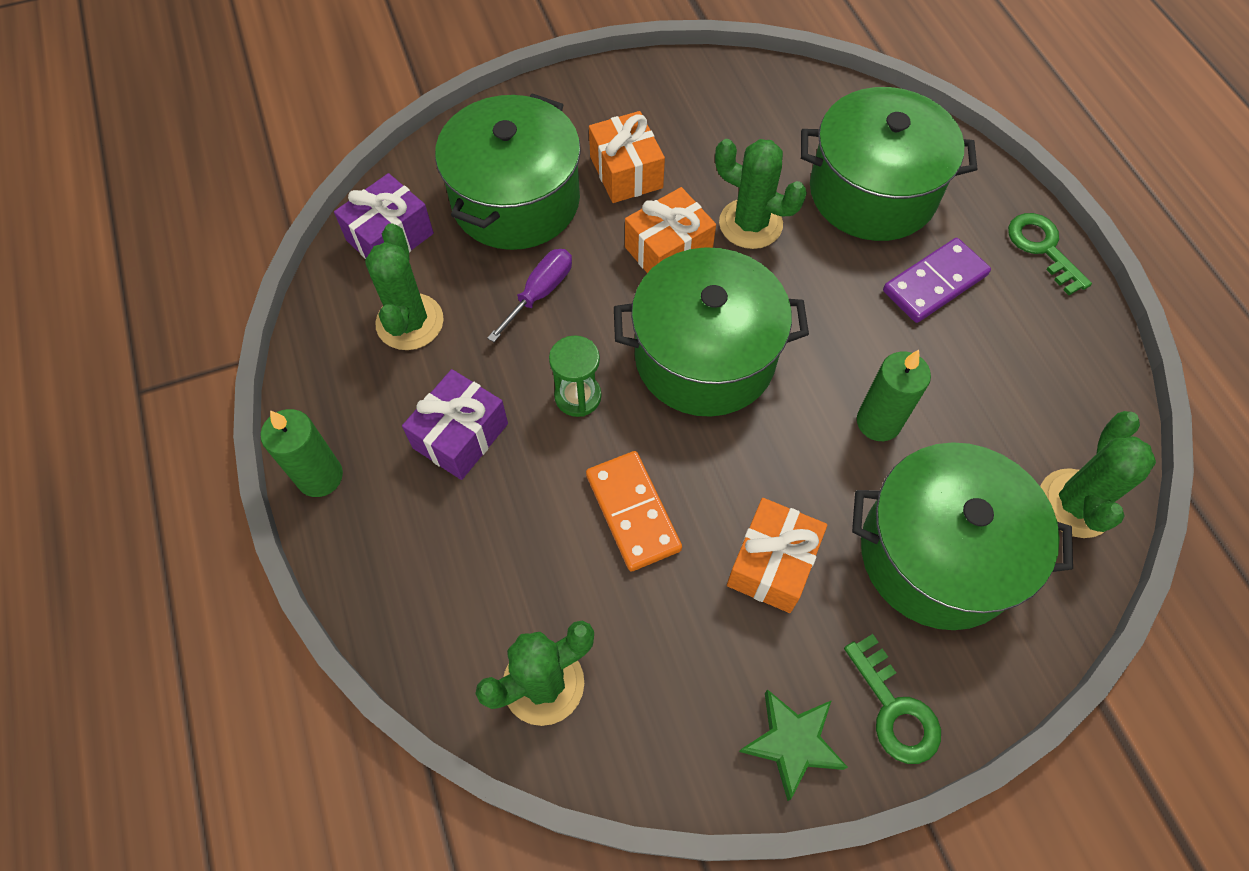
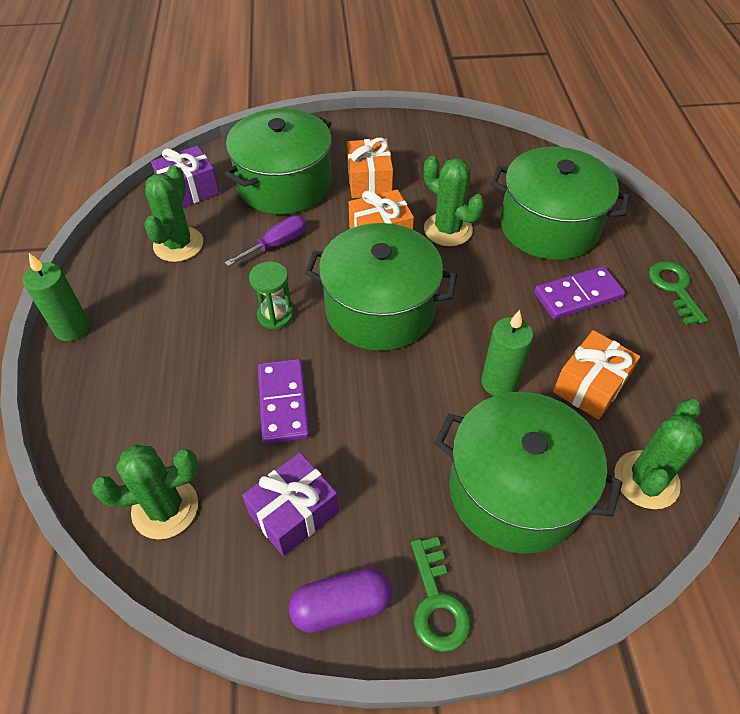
camera: 15 degrees right, 10 degrees down
purple gift [402,369,508,480] -> purple gift moved to [242,452,339,556]
orange domino [586,451,682,571] -> purple domino [258,359,310,444]
orange gift [727,498,827,613] -> orange gift moved to [553,330,640,420]
green star [739,689,848,801] -> purple capsule [289,568,392,633]

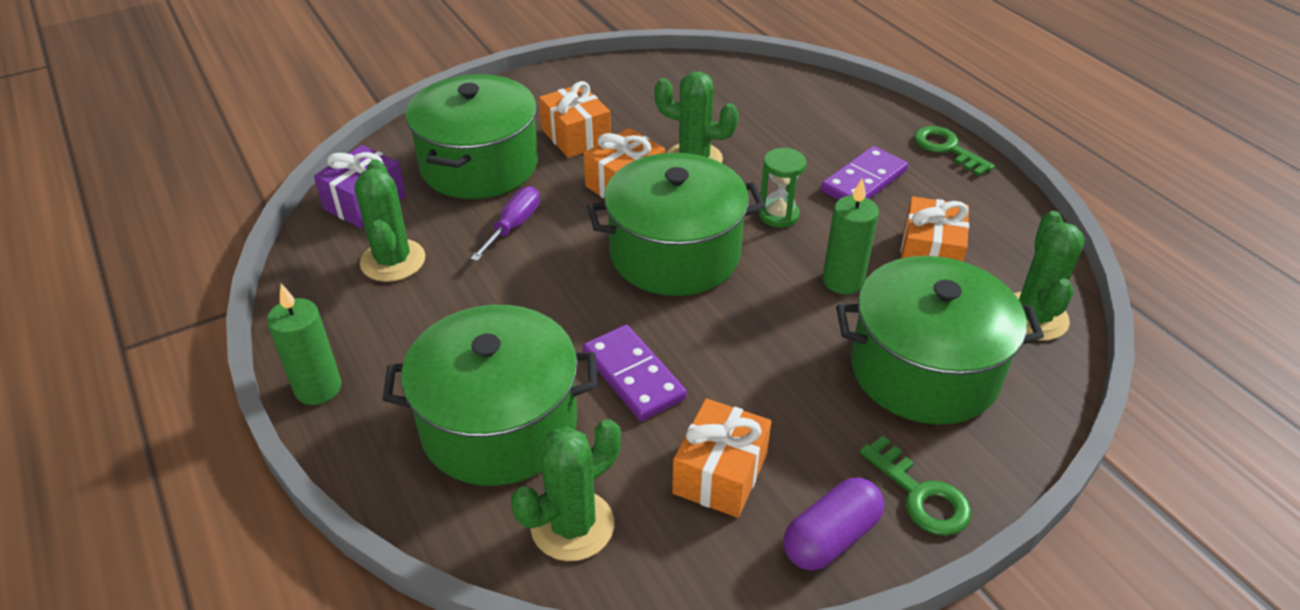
camera: 25 degrees left, 10 degrees down
purple gift [242,452,339,556] -> orange gift [672,399,771,518]
green hourglass [249,261,294,330] -> green hourglass moved to [759,148,807,227]
green pot [491,147,630,260] -> green pot moved to [382,305,598,486]

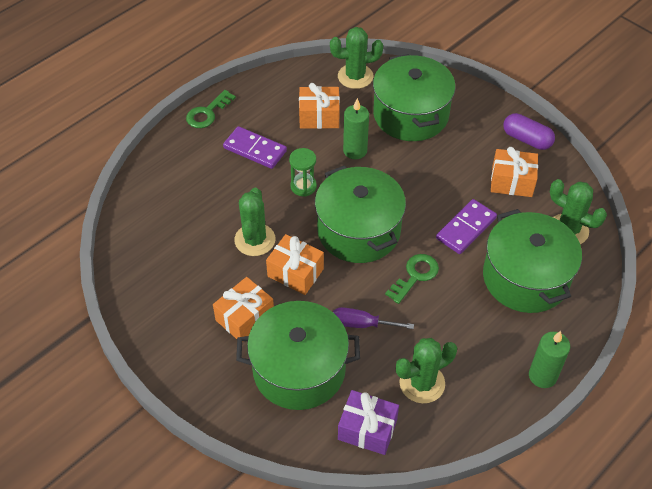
camera: 105 degrees left, 10 degrees up
green key [859,436,971,536] -> green key moved to [385,254,439,304]

